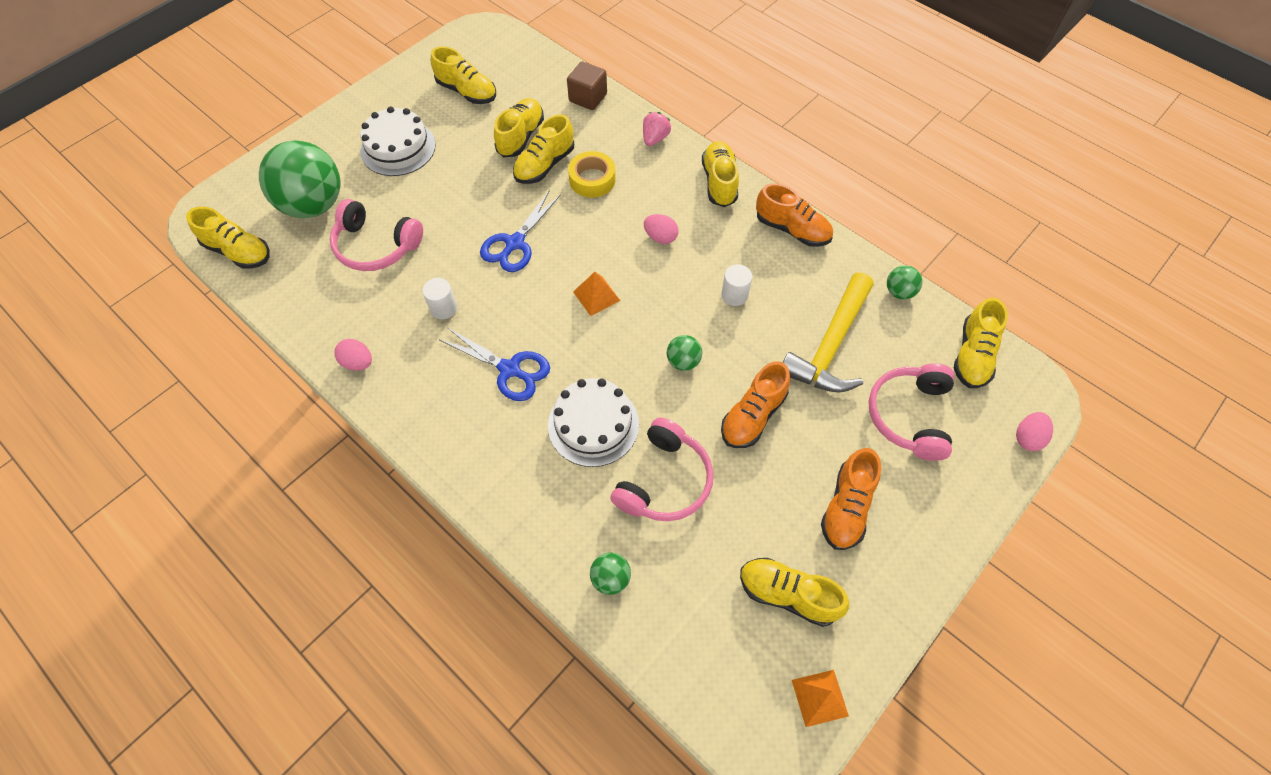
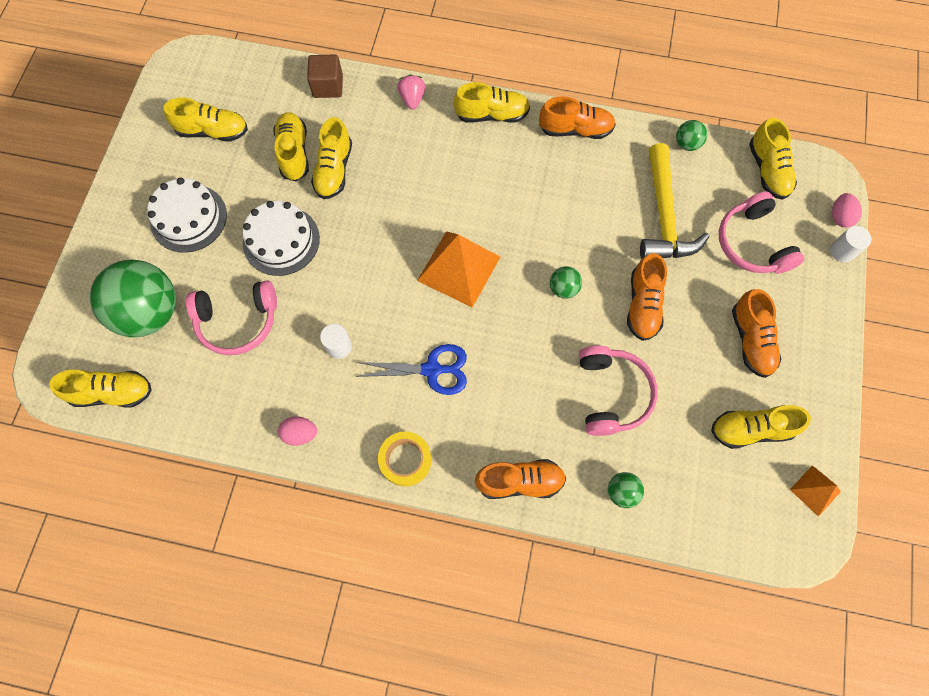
camera: 30 degrees left, 10 degrees up
blue scissors [480,190,561,272] -> none
white cake [548,378,639,467] -> white cake moved to [243,201,320,276]
yellow tape [568,151,616,198] -> yellow tape moved to [378,431,432,487]
orange pyramid [573,272,620,316] -> orange pyramid [417,231,500,307], size x1.92
pink egg [644,214,678,244] -> none
yellow shoe [702,141,739,207] -> yellow shoe turned 120 degrees clockwise [454,82,530,123]
white cylinder [721,265,752,306] -> white cylinder moved to [830,226,871,262]
none -> orange shoe [475,459,566,499]

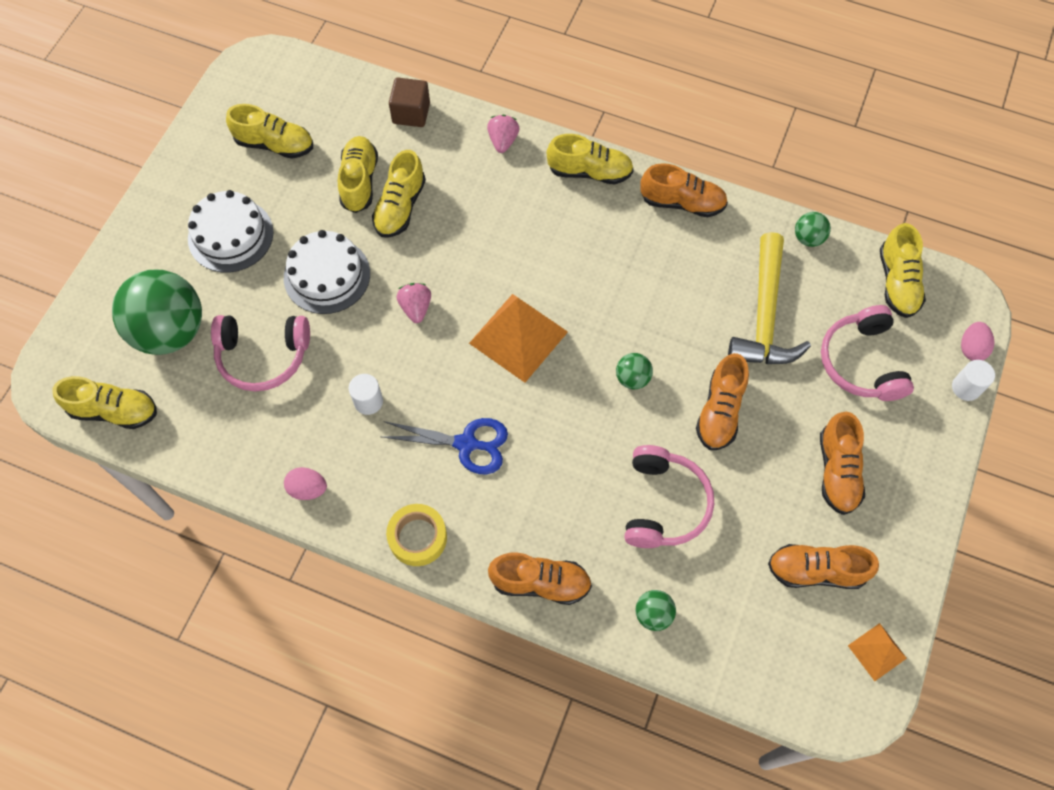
camera: 10 degrees right, 5 degrees down
yellow shoe [711,405,811,449] -> orange shoe [768,544,879,589]
none -> pink strawberry [397,283,431,323]

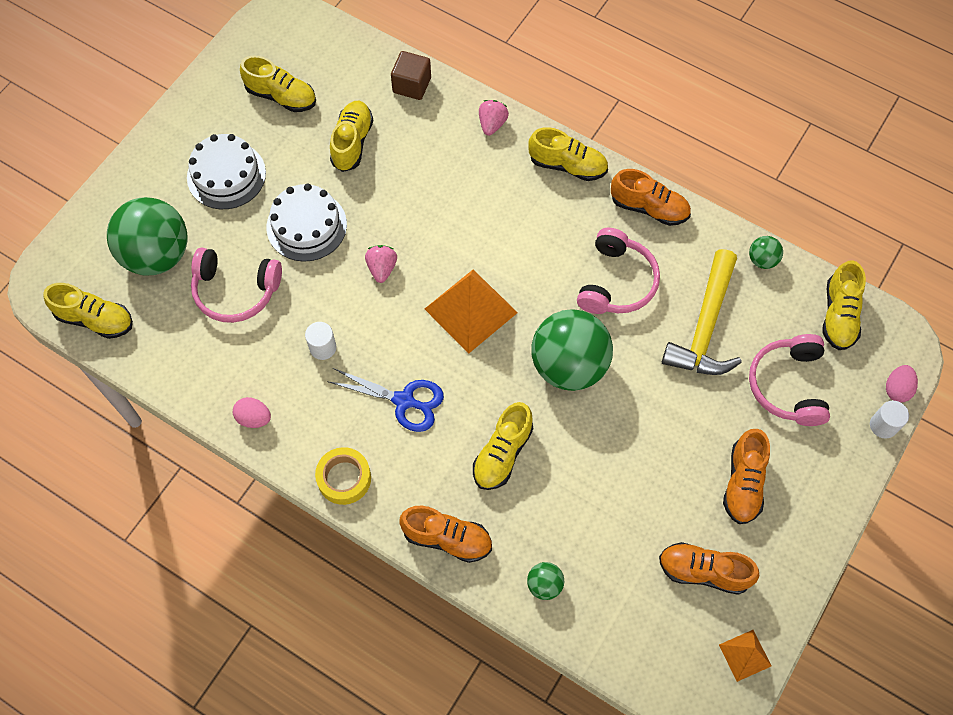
camera: 10 degrees right, 0 degrees up
yellow shoe [372,150,426,237] -> yellow shoe moved to [473,402,533,490]
green ball [616,353,653,389] -> green ball [531,309,613,391], size x2.32
pink headphones [624,445,714,548] -> pink headphones moved to [577,228,660,314]
orange shoe [696,353,749,450] -> none

